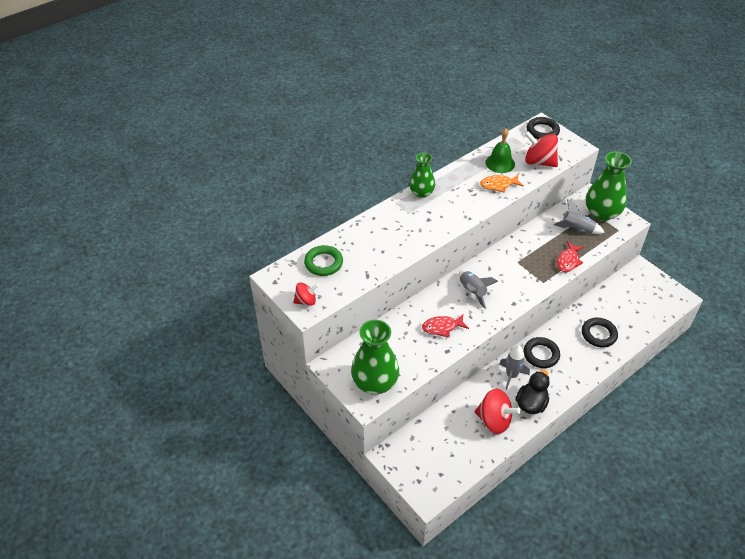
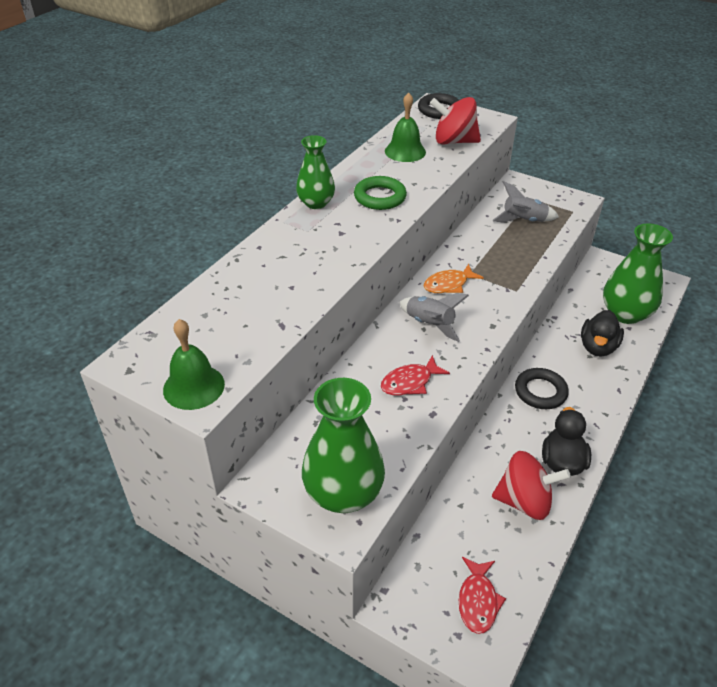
camera: 20 degrees left, 5 degrees down
red spinning top [293,283,319,306] -> green bell [163,319,225,410]
green ring [304,245,343,276] -> green ring moved to [354,176,407,210]
orange fish [480,175,524,193] -> orange fish moved to [424,264,484,293]
grey rocket [499,345,530,390] -> none
red fish [557,241,584,272] -> red fish moved to [459,557,506,634]
black ring [582,318,618,347] -> black duck [581,310,624,357]
green vase [586,151,632,221] -> green vase moved to [603,223,673,324]

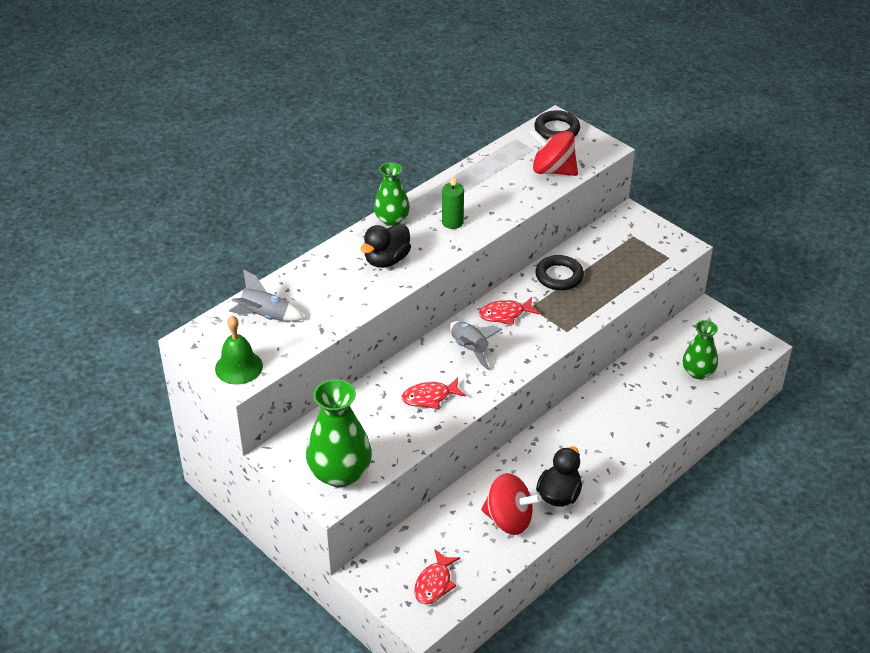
camera: 15 degrees right, 0 degrees up
green ring [354,176,407,210] -> green candle [442,175,464,229]
green bell [385,93,426,162] -> none
orange fish [424,264,484,293] -> red fish [479,297,540,325]
grey rocket [493,182,559,223] -> grey rocket moved to [229,270,305,322]
black ring [515,368,569,409] -> black ring moved to [535,255,584,290]
black duck [581,310,624,357] -> black duck moved to [361,223,411,268]
green vase [603,223,673,324] -> green vase [683,320,718,379], size x0.62

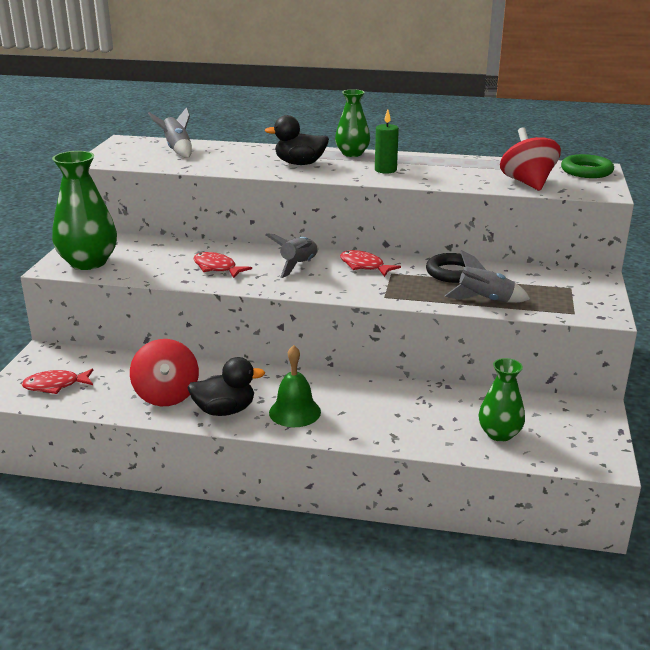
camera: 55 degrees right, 15 degrees down
green bell [215,316,263,385] -> green bell moved to [269,345,321,427]
black ring [534,110,580,140] -> green ring [561,154,614,178]
none -> grey rocket [445,250,530,303]

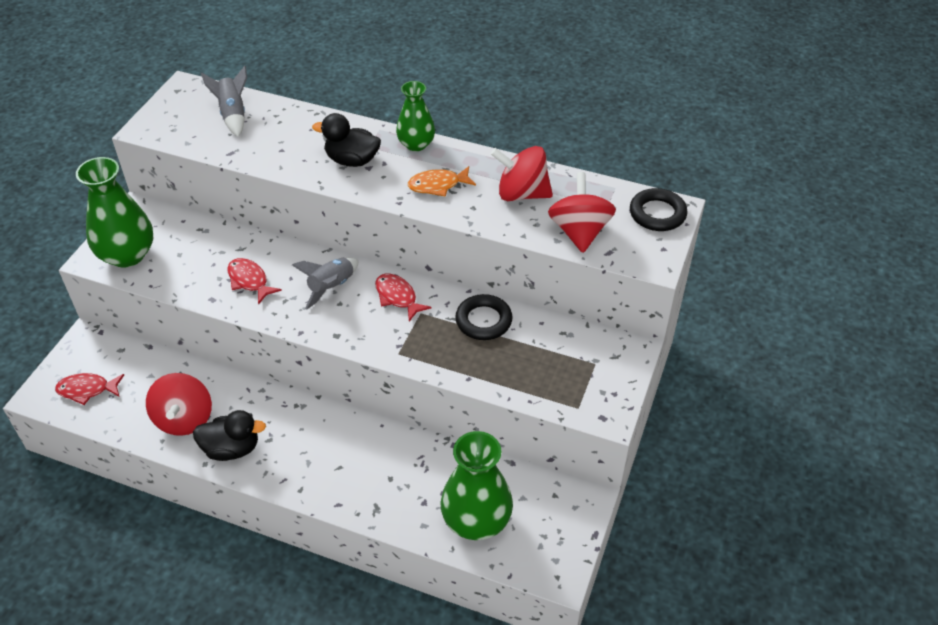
camera: 10 degrees right, 20 degrees up
green bell [269,345,321,427] -> none
green candle [375,110,399,174] -> orange fish [408,166,476,197]
grey rocket [445,250,530,303] -> none
green vase [478,358,525,442] -> green vase [440,431,513,540], size x1.62
green ring [561,154,614,178] -> black ring [630,188,688,231]
none -> red spinning top [491,146,553,201]

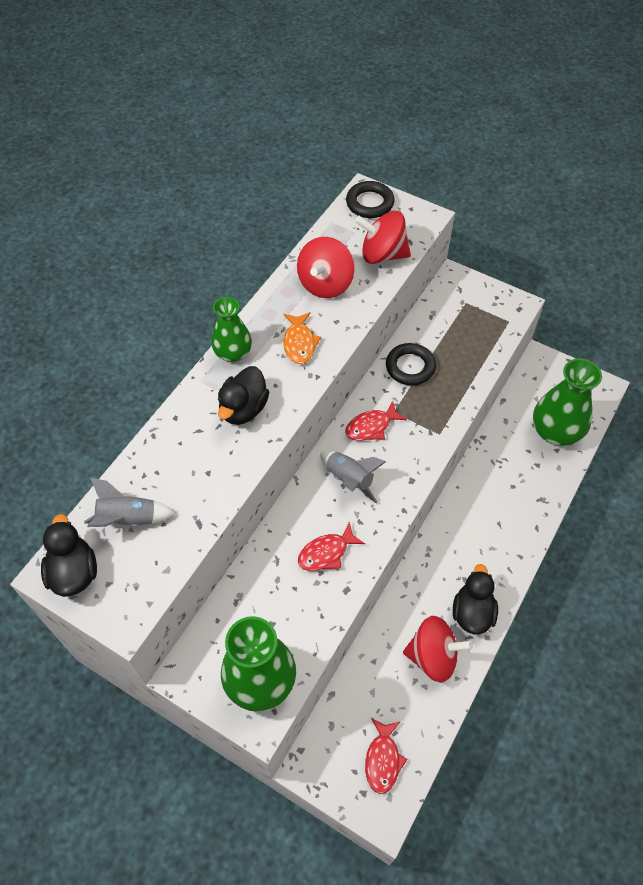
camera: 80 degrees left, 10 degrees up
none -> black duck [41,514,97,597]

